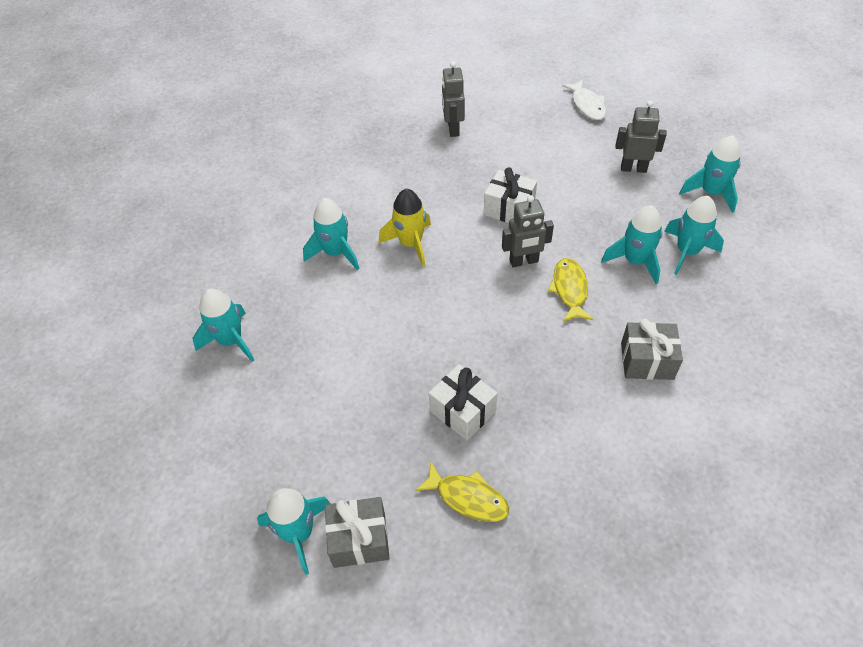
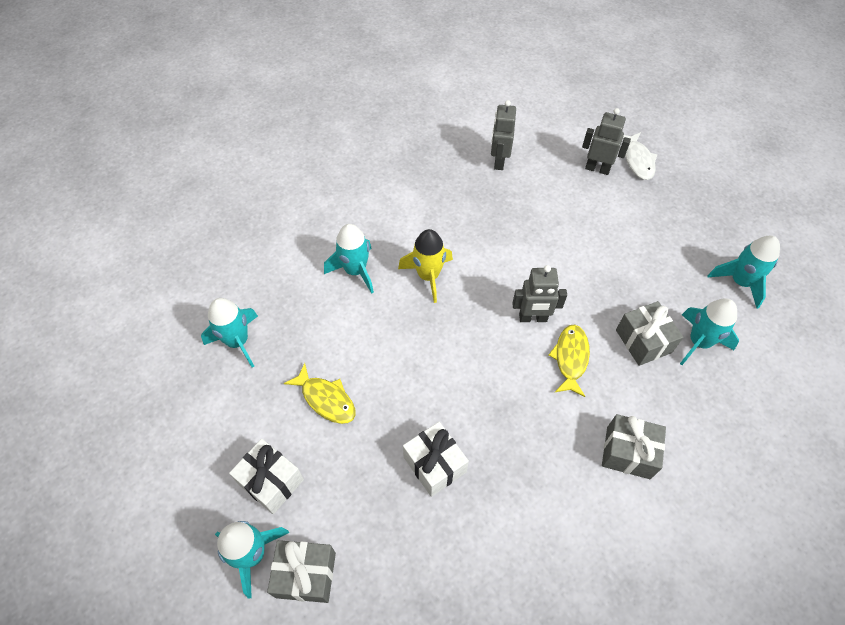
camera: 10 degrees right, 5 degrees up
yellow fish [415,462,509,522] -> yellow fish moved to [284,363,356,424]
white gift [484,167,537,223] -> white gift moved to [229,439,304,514]
turquoise rocket [601,206,663,284] -> grey gift [616,301,683,366]
grey robot [616,100,667,173] -> grey robot moved to [582,108,631,175]

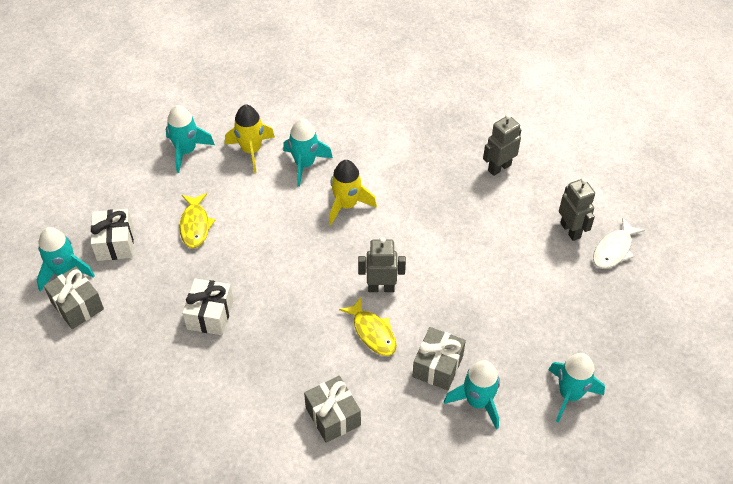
camera: 45 degrees right, 5 degrees down
grey robot [512,265,567,322] -> grey robot turned 135 degrees clockwise [358,237,406,292]
yellow fish [548,325,590,397] -> yellow fish turned 90 degrees clockwise [339,296,397,356]
none -> yellow rocket [225,105,275,173]

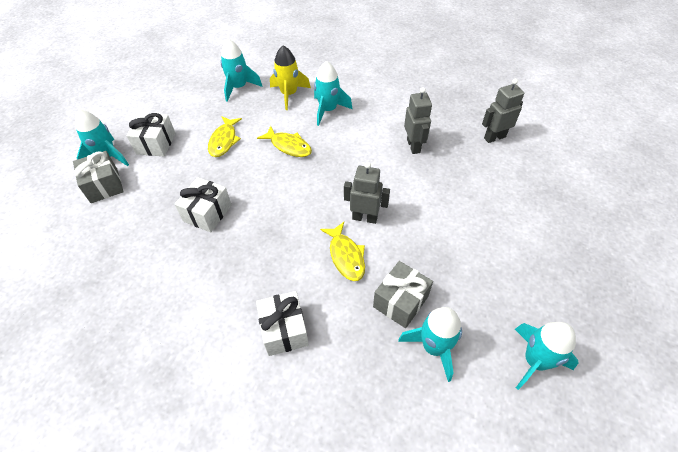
camera: 15 degrees right, 0 degrees up
grey gift [304,376,361,443] -> white gift [256,291,309,356]
yellow rocket [329,160,377,225] -> none
grey robot [559,178,595,241] -> grey robot moved to [404,87,432,154]
white fish [593,217,645,269] -> none
none -> yellow fish [257,126,312,157]

